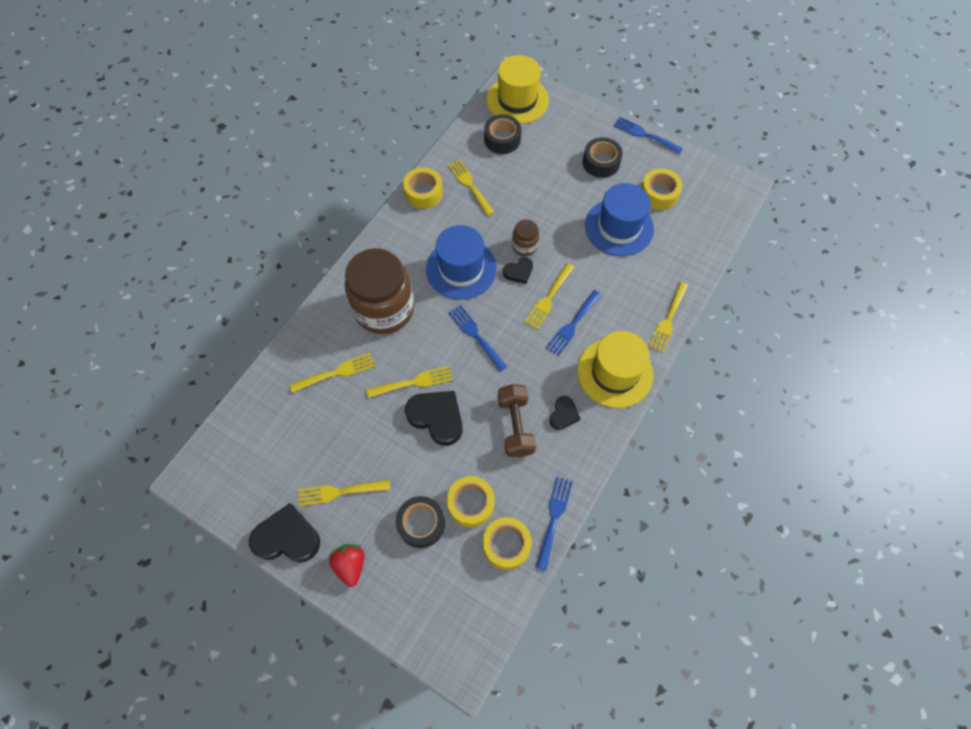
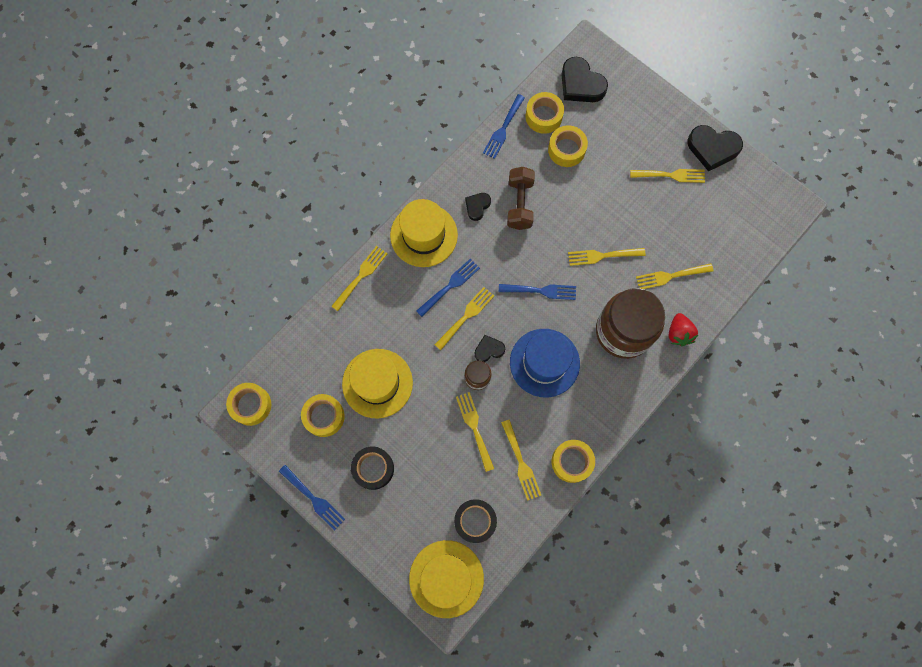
camera: 170 degrees left, 10 degrees up
red strawberry [329,544,364,587] -> red strawberry moved to [669,313,698,346]
black tape [396,496,445,548] -> none
black heart [405,391,463,446] -> black heart moved to [561,57,608,102]
blue fork [448,305,507,371] -> blue fork turned 60 degrees counterclockwise [499,284,576,300]
blue hat [585,183,654,256] -> yellow hat [342,349,413,418]
none -> yellow tape [226,383,271,426]
none -> yellow fork [456,392,494,472]

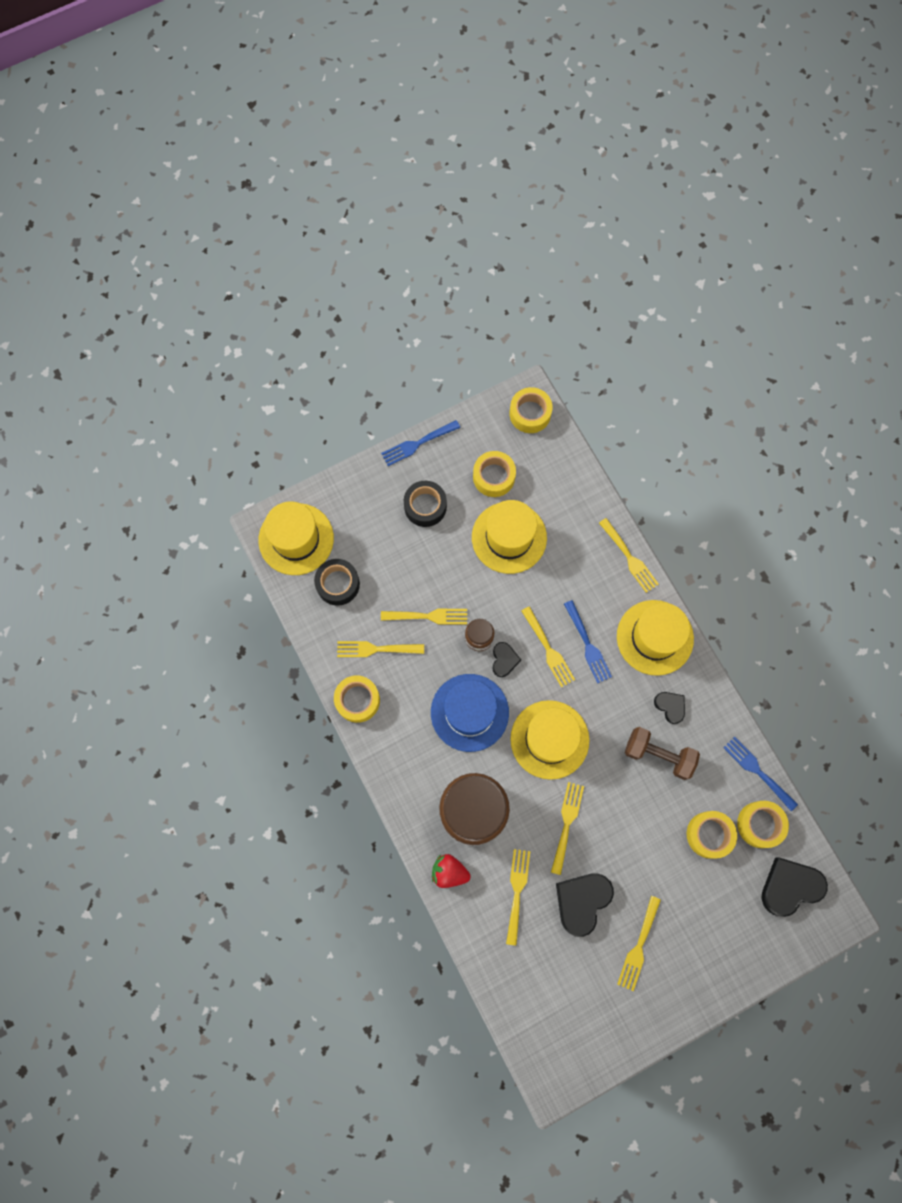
camera: 110 degrees right, 0 degrees up
blue fork [499,284,576,300] -> yellow hat [510,700,590,780]
black heart [687,125,743,171] -> black heart moved to [556,874,614,937]

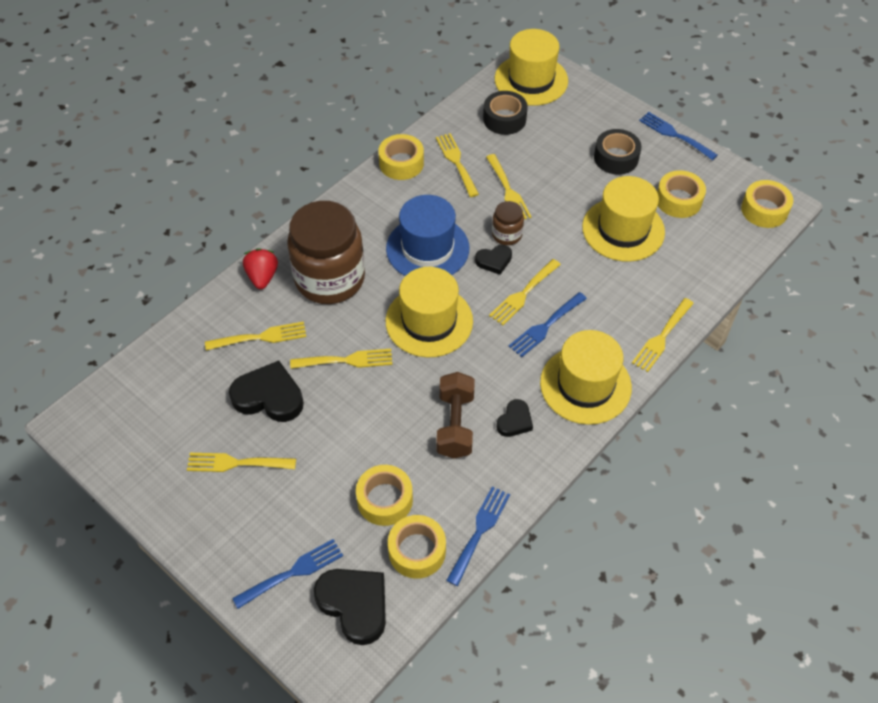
camera: 70 degrees right, 20 degrees down
none -> blue fork [232,539,343,609]

